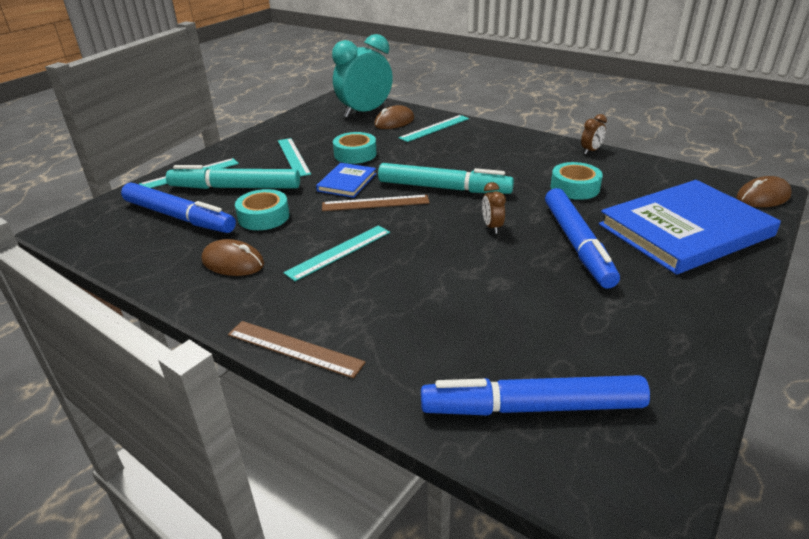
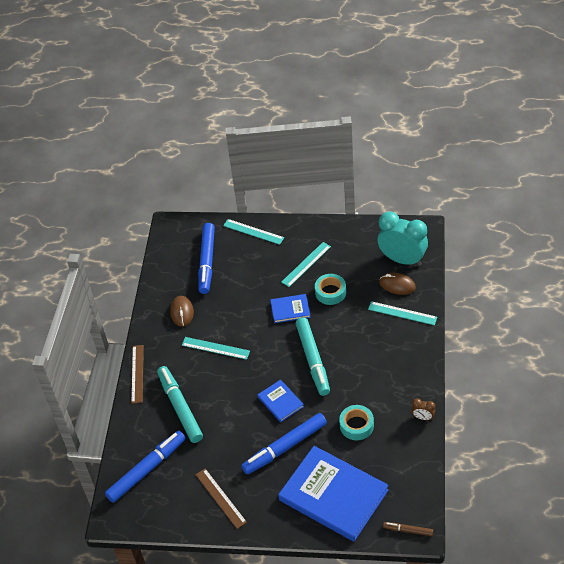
camera: 65 degrees right, 15 degrees up
turquoise marker [166,165,300,189] -> turquoise marker moved to [157,366,203,443]
turquoise tape [235,189,290,230] -> none
brown ruler [322,195,430,211] -> brown ruler moved to [195,469,247,529]
blue marker [421,375,650,416] -> blue marker turned 75 degrees clockwise [105,431,185,503]
brown clock [482,182,506,234] -> blue book [258,380,304,422]
brown mouse [737,176,792,207] -> brown marker [383,522,433,536]

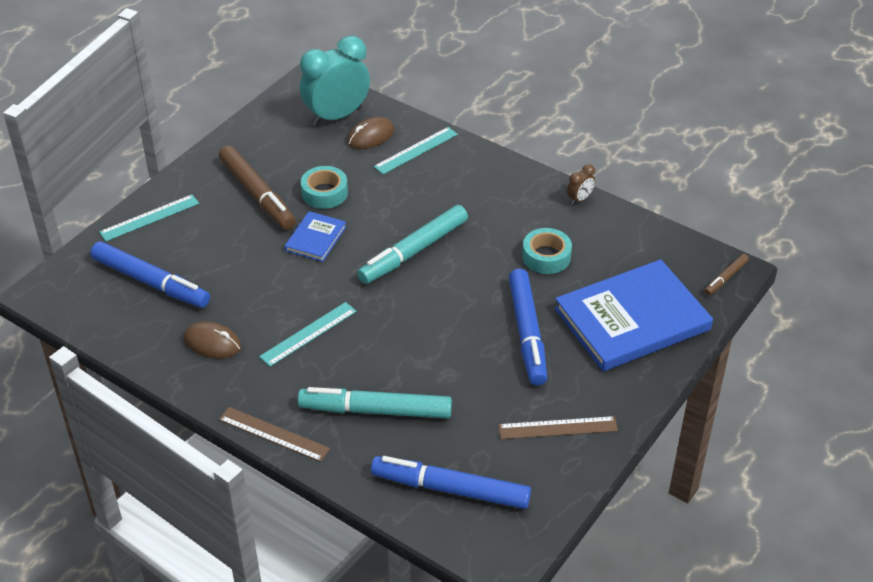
camera: 65 degrees left, 5 degrees down
blue marker [105,431,185,503] -> blue marker turned 60 degrees counterclockwise [371,456,531,509]
blue book [258,380,304,422] -> none
turquoise ruler [281,242,331,287] -> brown marker [219,145,296,230]
turquoise marker [296,317,330,396] -> turquoise marker turned 120 degrees clockwise [357,205,468,284]

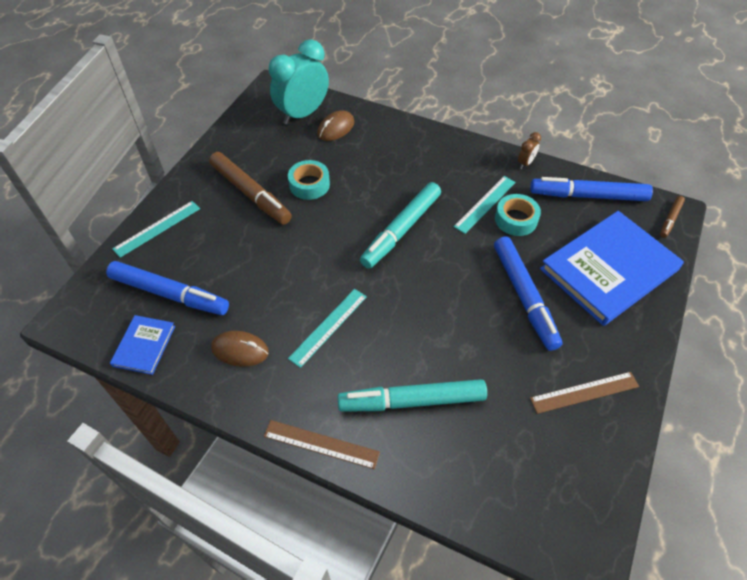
camera: 10 degrees left, 10 degrees up
blue book [284,211,346,262] -> blue book moved to [110,315,175,375]
blue marker [371,456,531,509] -> blue marker moved to [530,177,653,201]
turquoise ruler [374,127,458,174] -> turquoise ruler moved to [453,176,516,234]

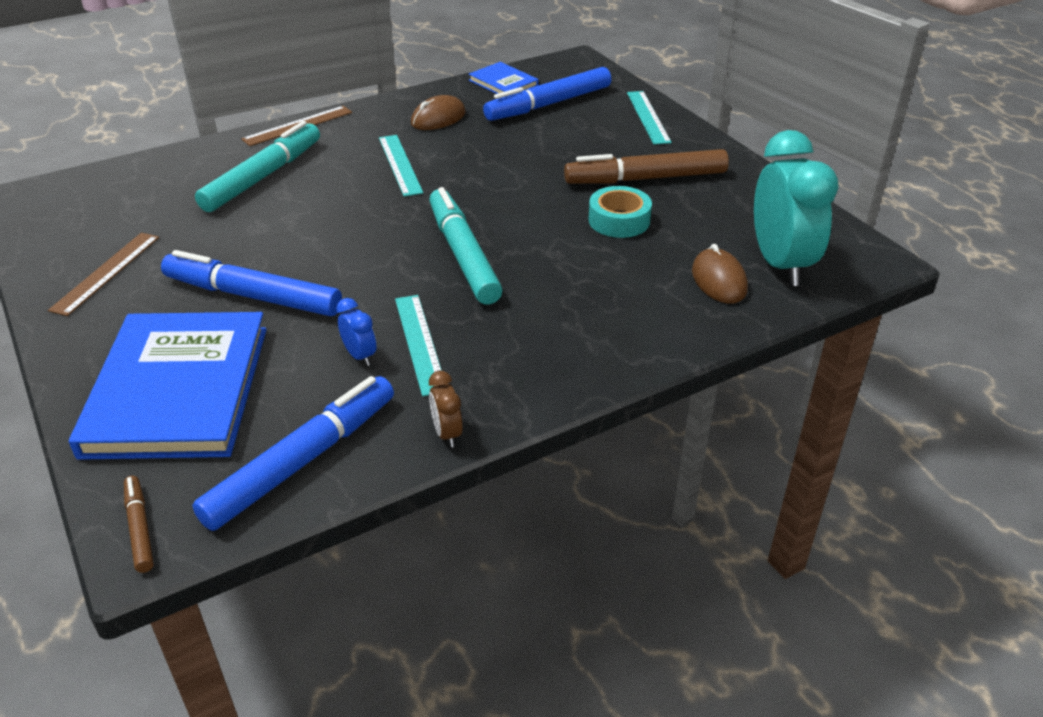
camera: 125 degrees right, 15 degrees down
turquoise tape [495,194,541,236] -> blue clock [336,298,377,366]

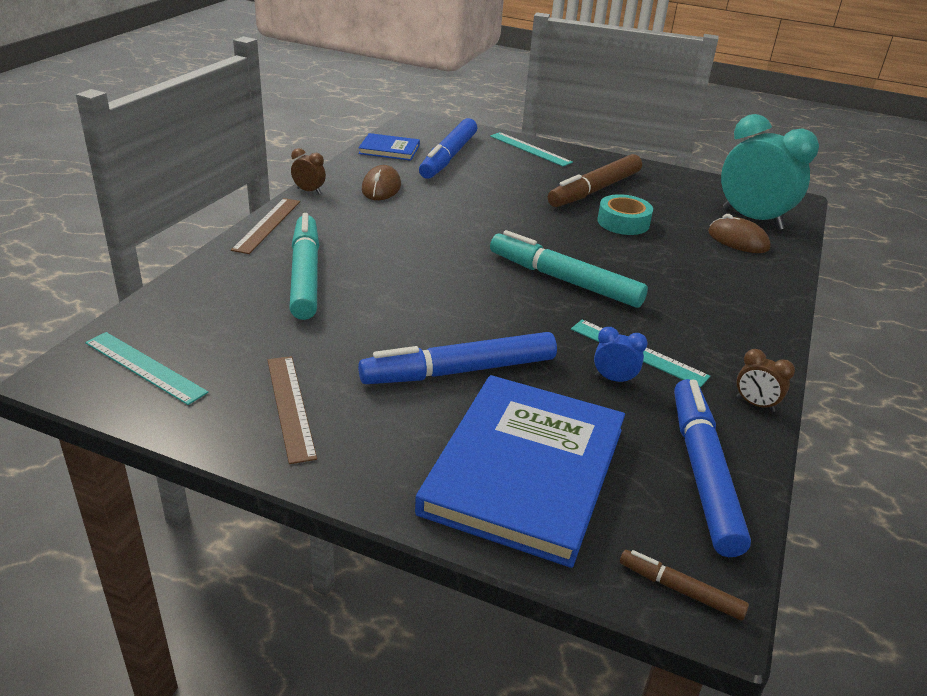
camera: 40 degrees left, 5 degrees down
blue book [69,312,267,460] -> blue book turned 60 degrees clockwise [415,375,625,568]
turquoise ruler [379,135,423,197] -> turquoise ruler moved to [85,332,208,405]
none -> brown clock [291,148,326,194]

